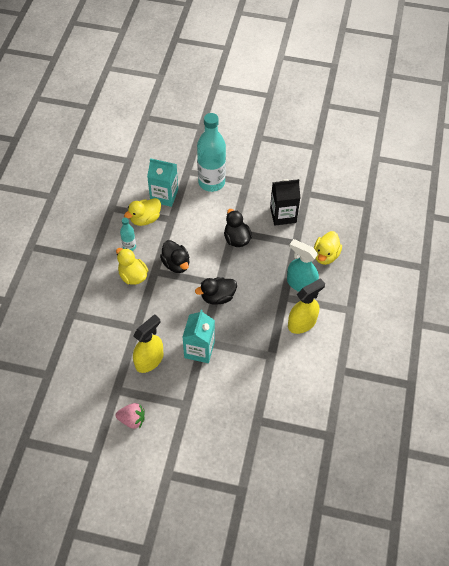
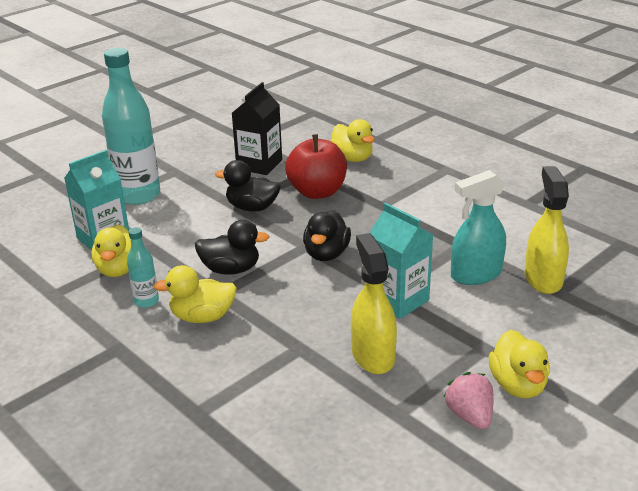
camera: 55 degrees left, 25 degrees down
pink strawberry [115,403,144,429] -> pink strawberry turned 60 degrees counterclockwise [444,372,494,429]
turquoise spray bottle [287,239,319,292] -> turquoise spray bottle moved to [451,170,506,285]
yellow spray bottle [288,278,325,334] -> yellow spray bottle moved to [525,166,569,294]
none -> red apple [285,134,347,199]
none -> yellow duck [489,330,550,398]

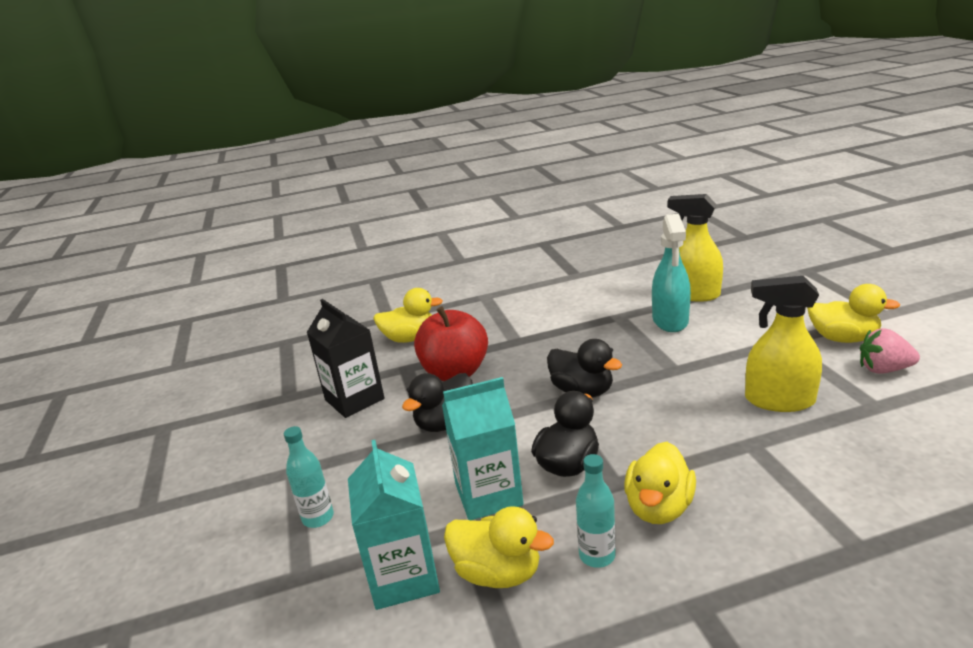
camera: 60 degrees left, 5 degrees down
turquoise bottle [102,48,160,205] -> turquoise bottle [284,426,334,528], size x0.47
turquoise carton [370,203,433,319] -> turquoise carton moved to [442,377,524,520]

